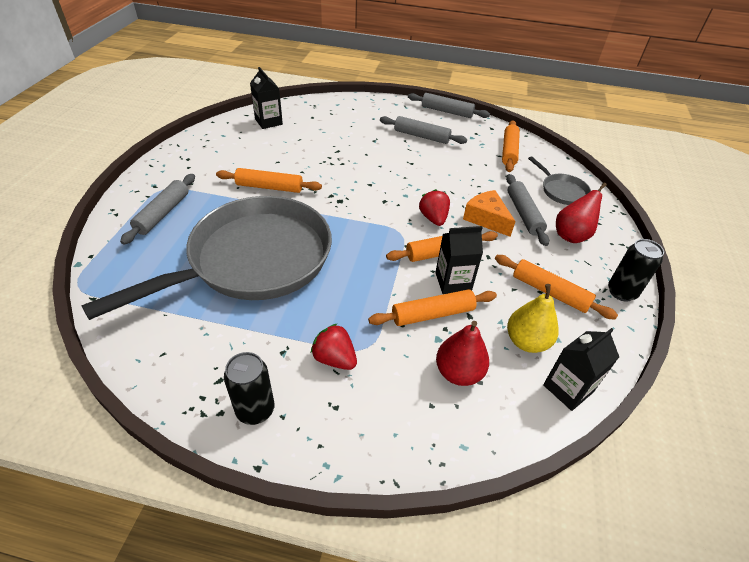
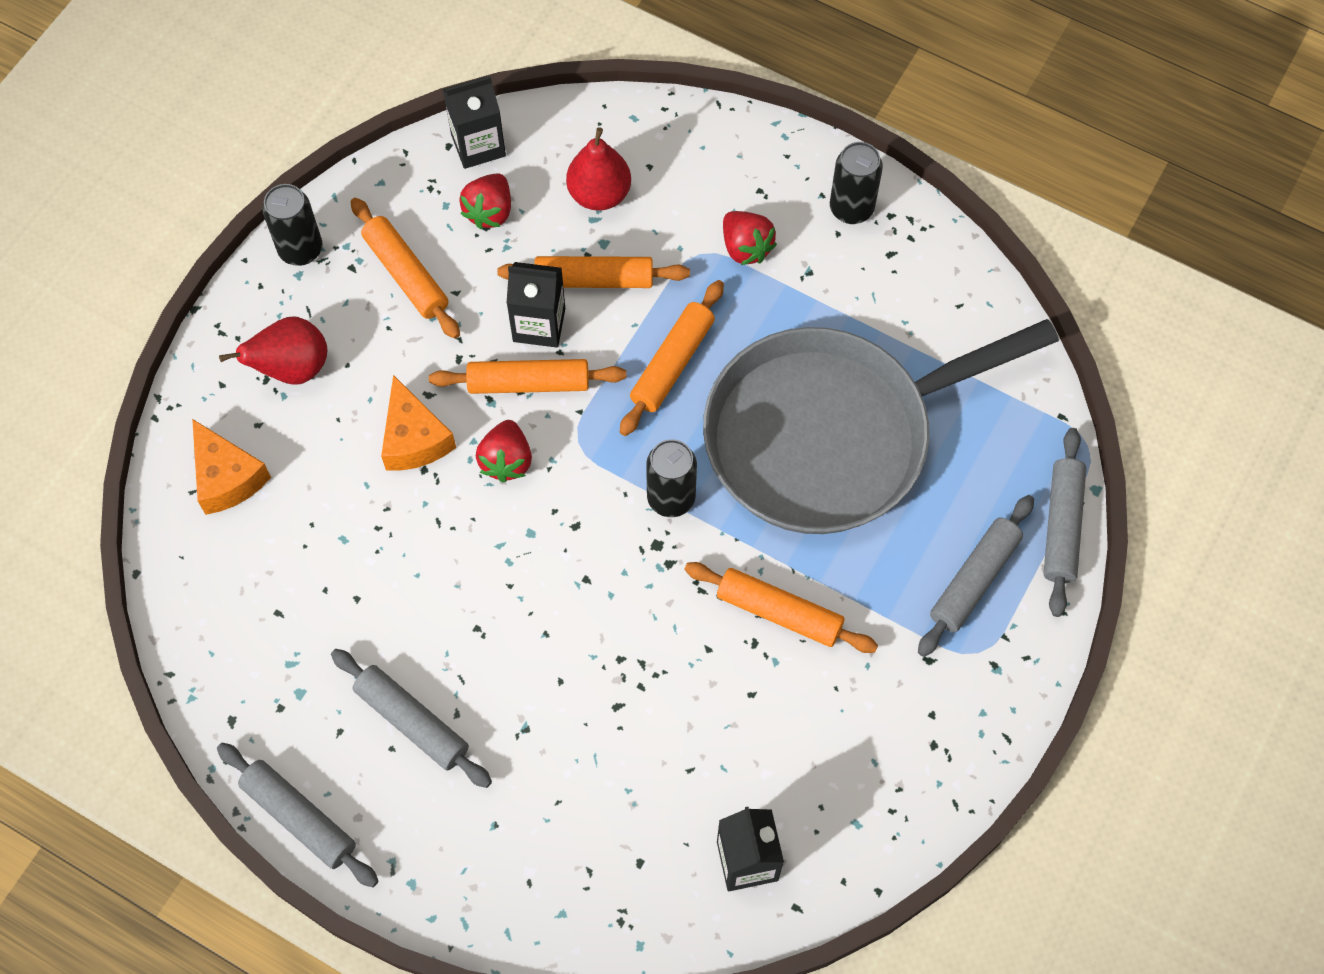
camera: 160 degrees left, 20 degrees up
orange rolling pin [502,121,520,172] -> orange rolling pin moved to [620,280,724,436]
grey rolling pin [506,174,549,246] -> grey rolling pin moved to [1043,428,1086,617]
yellow pear [507,284,559,353] -> red strawberry [459,173,511,229]
grey pan [528,156,591,205] -> orange cheese [192,419,271,515]
none -> black can [646,439,697,517]

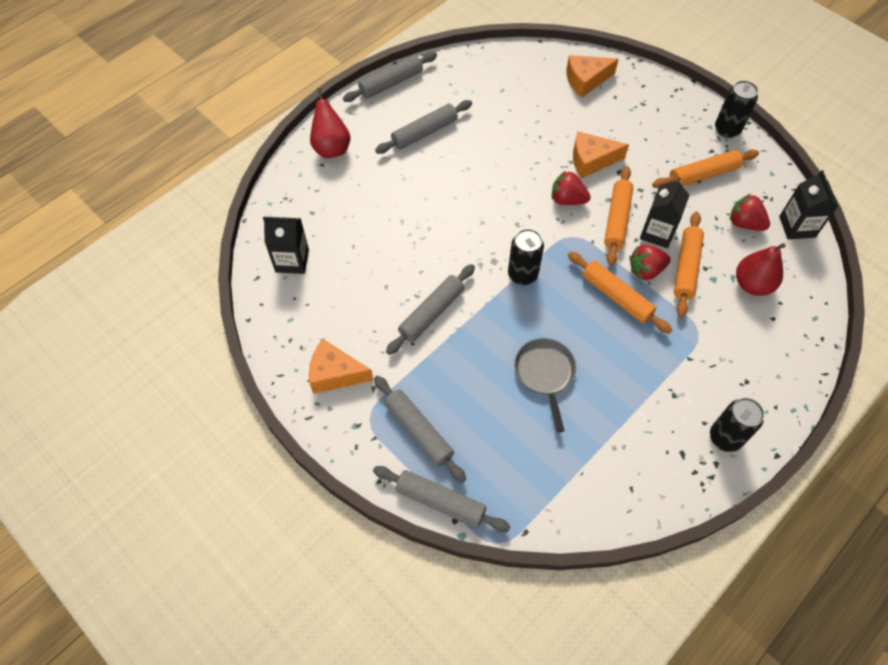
camera: 105 degrees right, 5 degrees down
red pear [219,317,327,385] -> red pear moved to [310,87,350,158]
orange rolling pin [684,562,878,653] -> grey rolling pin [386,264,475,355]
grey pan [703,319,1059,534] -> grey pan [514,338,576,432], size x0.41
red strawberry [723,211,777,265] -> red strawberry moved to [629,244,671,280]
none -> orange cheese [309,339,373,394]

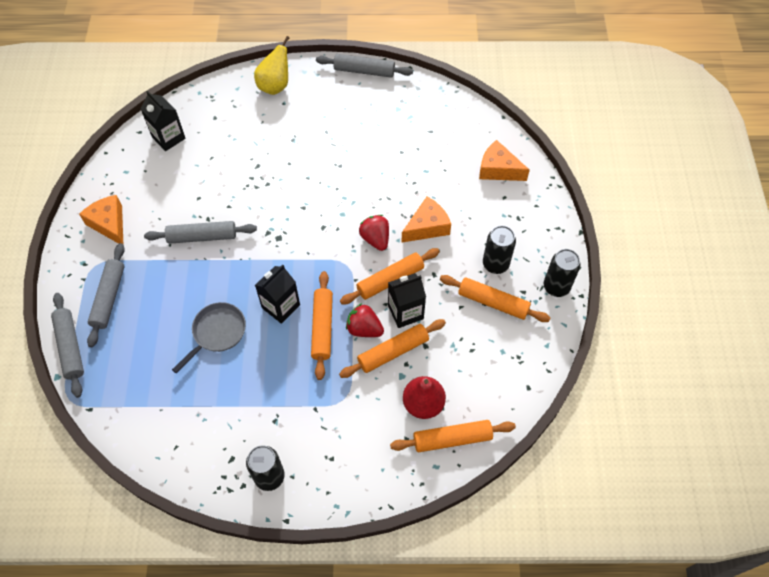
camera: 45 degrees right, 0 degrees up
red pear [310,87,350,158] -> yellow pear [254,36,289,95]
grey rolling pin [375,100,472,154] -> none
black can [508,229,544,285] -> black can moved to [483,226,516,274]
orange cheese [573,131,629,178] -> orange cheese turned 105 degrees clockwise [401,197,451,243]
red strawberry [730,194,770,231] -> none
black carton [779,170,838,240] -> black carton moved to [255,265,300,324]
none -> orange rolling pin [390,420,516,452]

